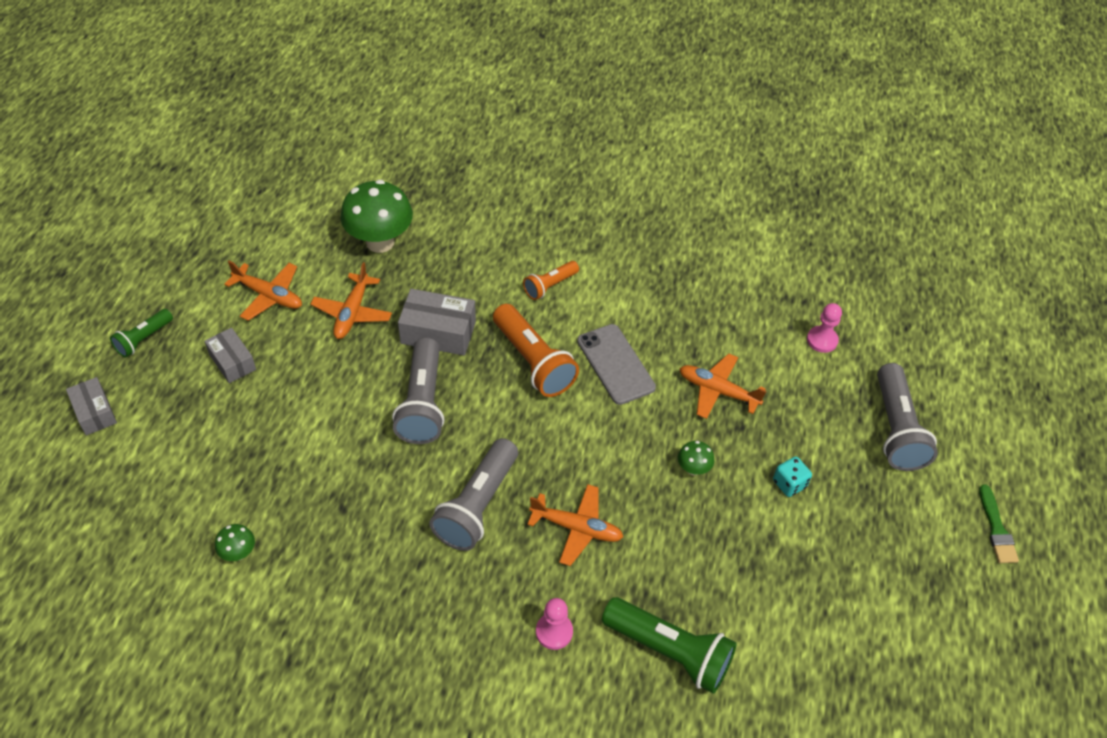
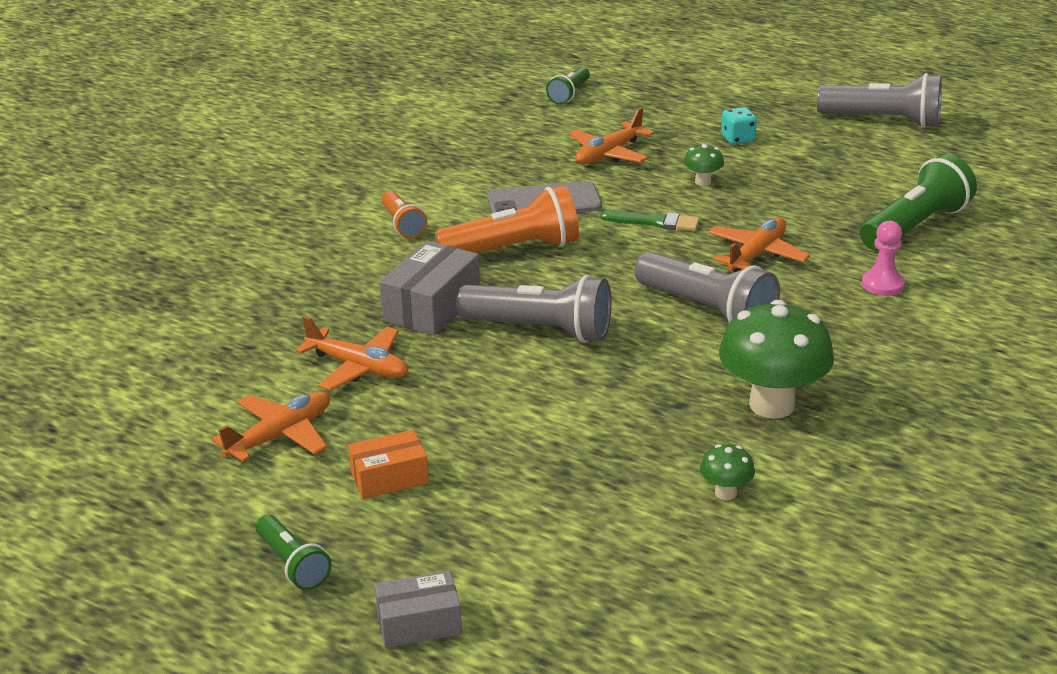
camera: 70 degrees left, 20 degrees down
grey box [204,328,256,383] -> orange box [348,430,429,499]
green mushroom [341,180,413,253] -> green mushroom moved to [719,300,834,419]
pink pawn [807,303,842,353] -> green flashlight [546,67,590,104]
grey flashlight [877,363,938,471] -> grey flashlight moved to [817,73,942,128]
green brush [979,484,1019,563] -> green brush moved to [600,211,699,231]

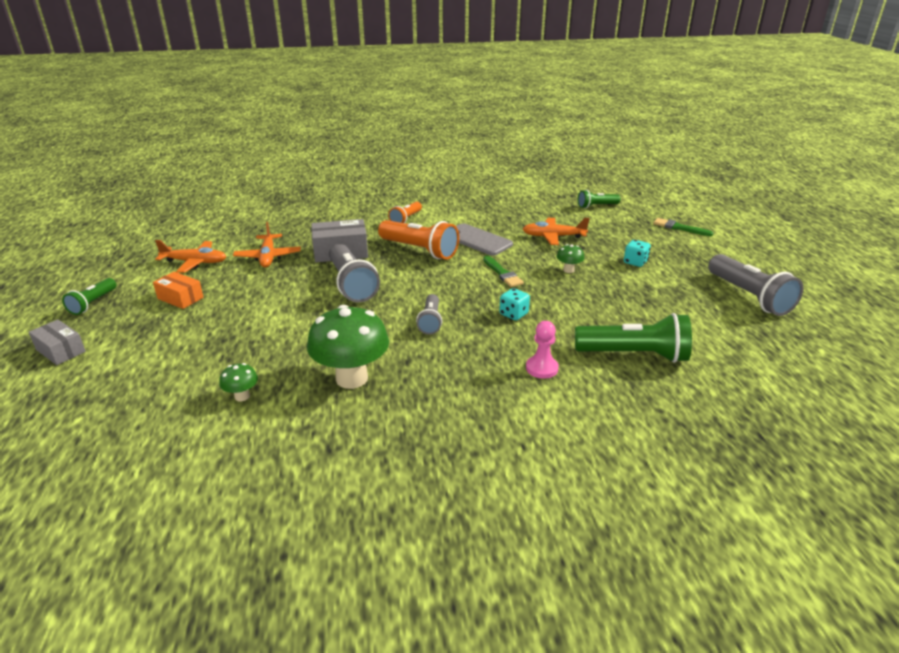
camera: 50 degrees right, 0 degrees up
grey flashlight [635,252,780,323] -> grey flashlight [416,294,442,335], size x0.56
orange plane [709,217,810,272] -> turquoise dice [499,288,530,320]
none -> green brush [653,218,713,236]

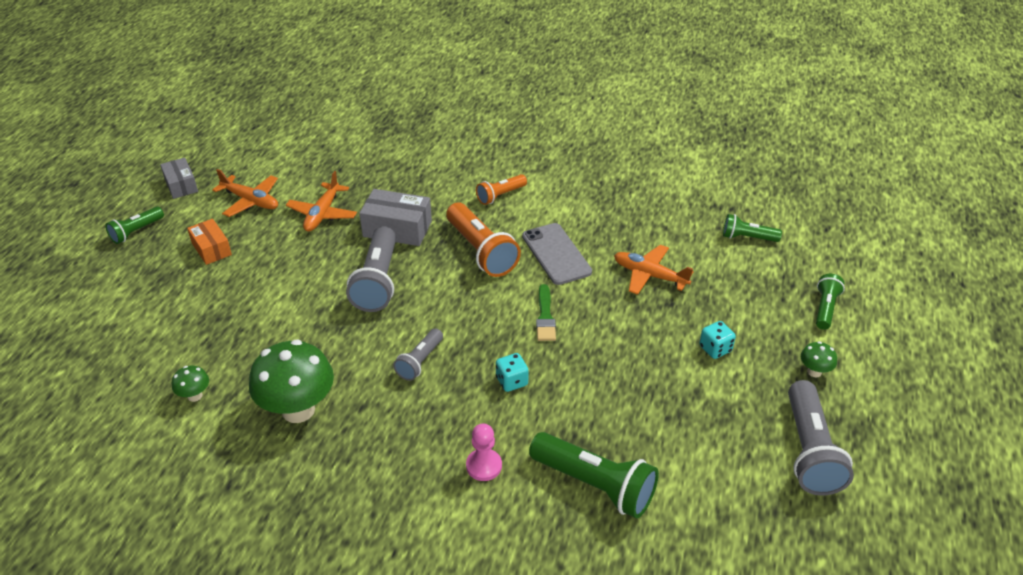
camera: 25 degrees right, 10 degrees up
grey box [29,320,86,365] -> grey box moved to [160,158,198,199]
green mushroom [556,244,584,273] -> green mushroom moved to [801,341,837,377]
green brush [653,218,713,236] -> green flashlight [816,274,845,330]

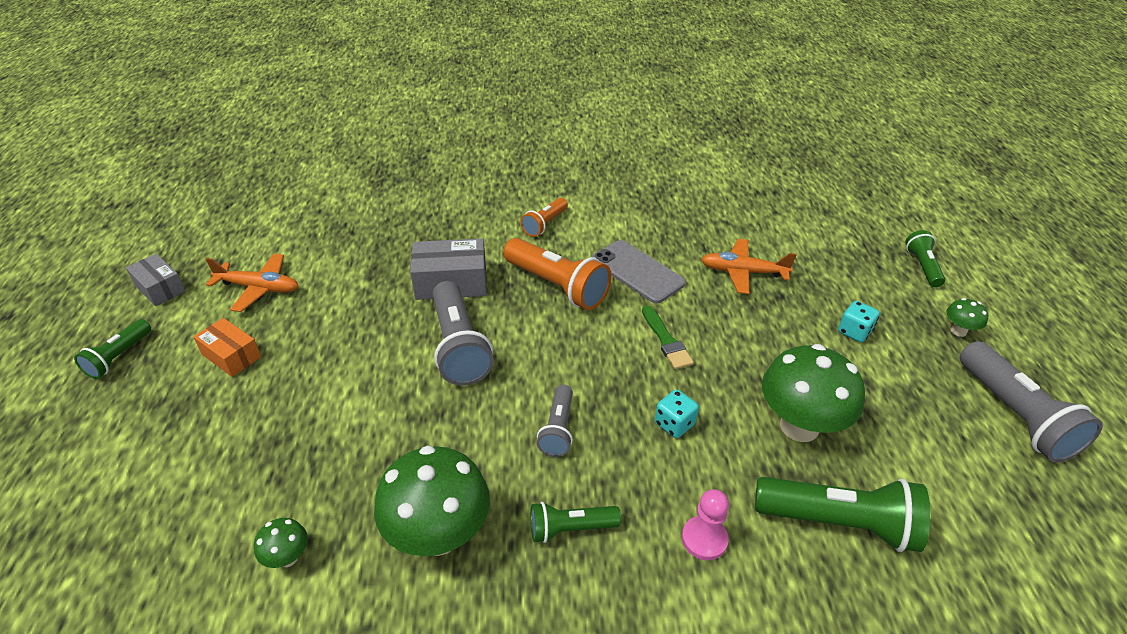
camera: 20 degrees left, 0 degrees up
orange plane [286,171,357,232] -> none
green flashlight [723,214,782,242] -> green flashlight moved to [530,502,621,543]
none -> green mushroom [762,344,865,442]

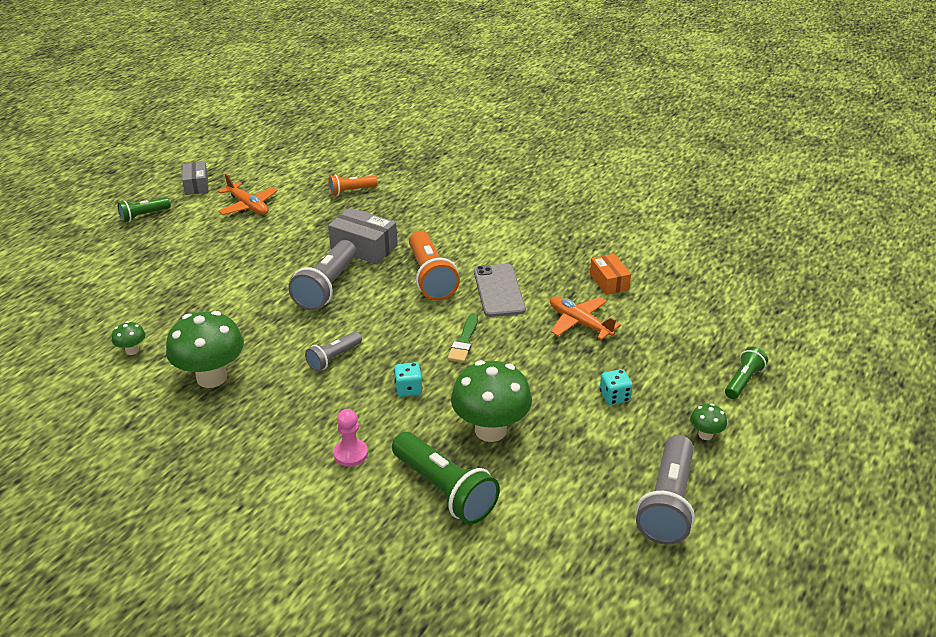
camera: 35 degrees right, 5 degrees down
orange box [193,318,261,377] -> orange box moved to [590,254,631,295]
orange flashlight [520,198,568,237] -> orange flashlight moved to [328,175,377,196]
green flashlight [530,502,621,543] -> none

